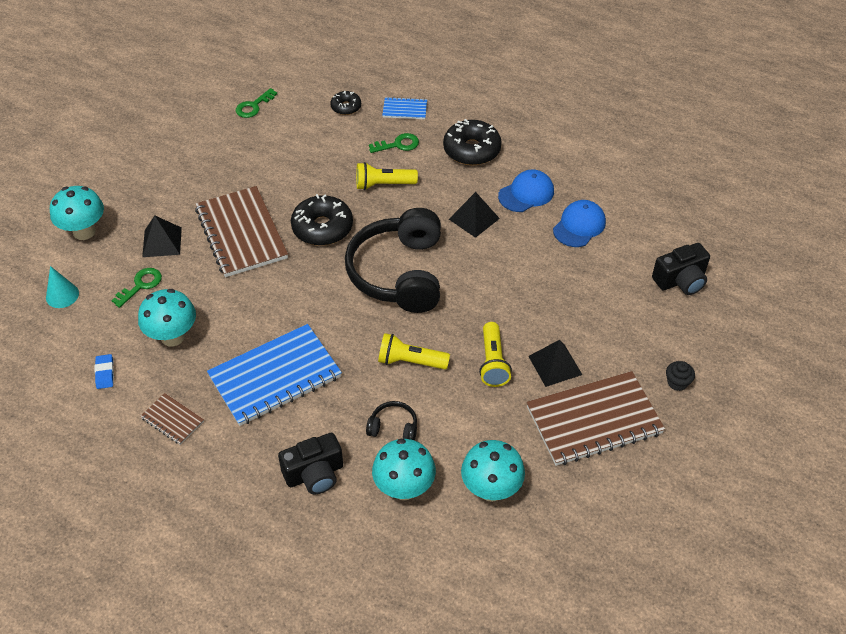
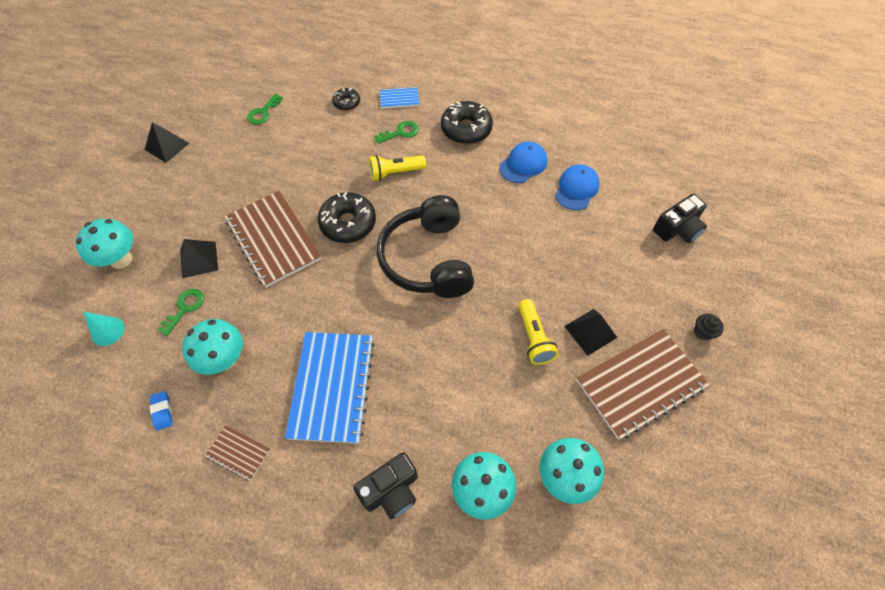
camera: 10 degrees left, 10 degrees up
blue notebook [207,324,342,426] -> blue notebook turned 45 degrees counterclockwise [285,332,375,444]
black headphones [366,401,417,441] -> none
yellow flashlight [378,333,450,369] -> none
black pyramid [449,192,500,238] -> black pyramid moved to [145,122,189,163]

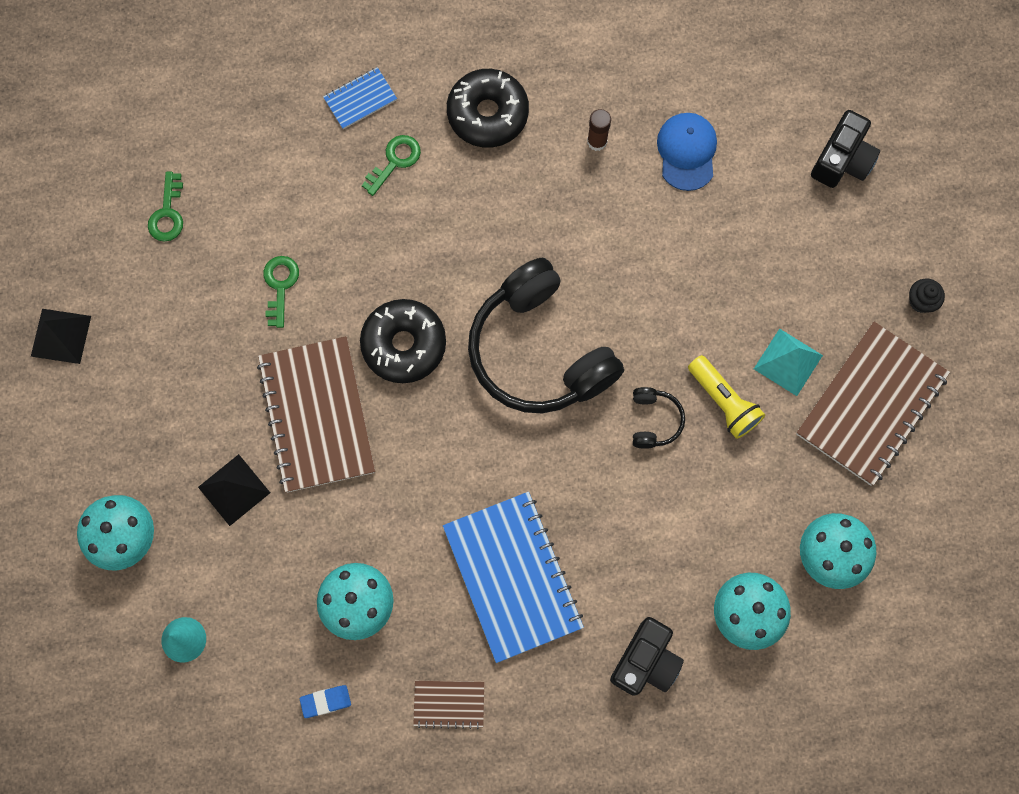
camera: 25 degrees left, 15 degrees up
blue eraser [149,391,173,431] -> blue eraser turned 60 degrees counterclockwise [300,685,351,718]
green key [158,289,204,336] -> green key moved to [263,256,299,328]
brown notebook [225,191,322,288] -> brown notebook turned 45 degrees clockwise [257,336,375,493]
black donut [332,88,360,111] -> none
yellow flashlight [369,155,426,181] -> none
blue cap [499,141,547,183] -> brown glue stick [587,109,611,151]
black pyramid [564,309,617,356] -> turquoise pyramid [754,328,823,396]
none -> black headphones [633,387,685,449]

